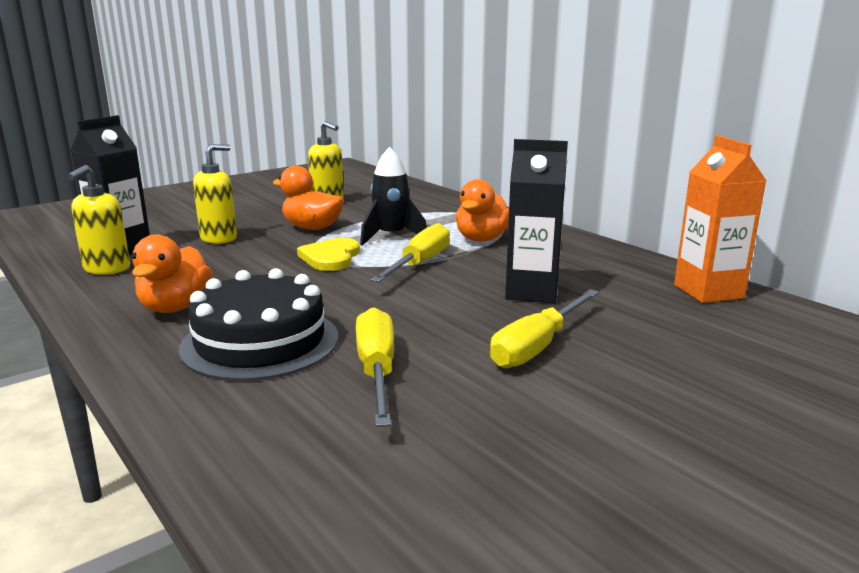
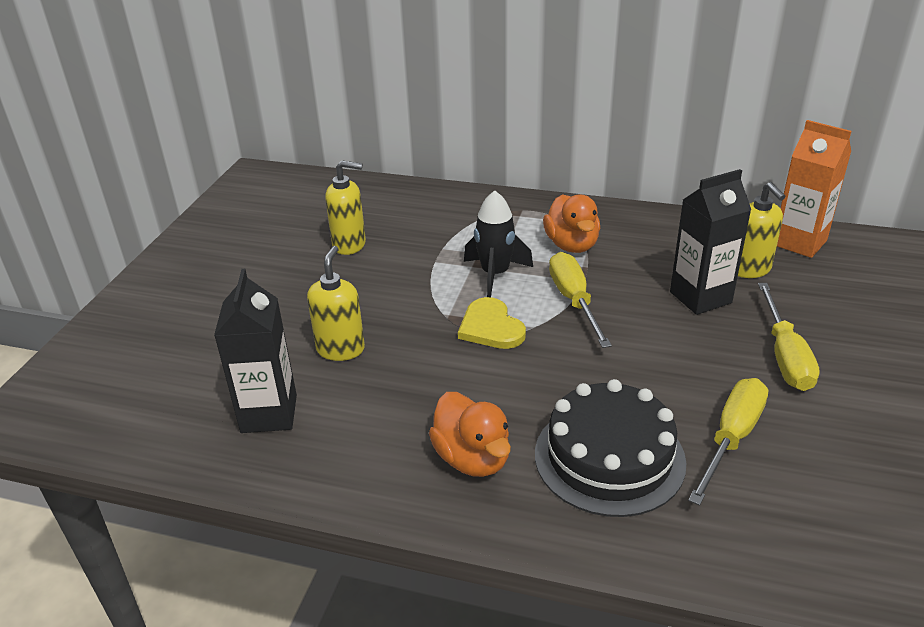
camera: 35 degrees left, 15 degrees up
yellow soap dispenser [67,165,130,275] -> yellow soap dispenser moved to [738,182,786,278]
orange duck [273,166,344,230] -> none
yellow screwdriver [356,307,394,427] -> yellow screwdriver turned 75 degrees clockwise [688,378,768,506]

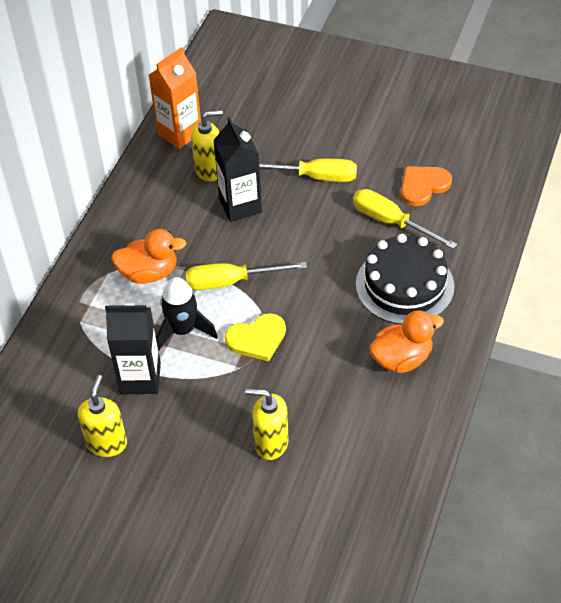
camera: 85 degrees left, 15 degrees up
black carton [214,269,297,433] -> black carton moved to [105,303,161,394]
none -> orange heart [401,166,452,206]

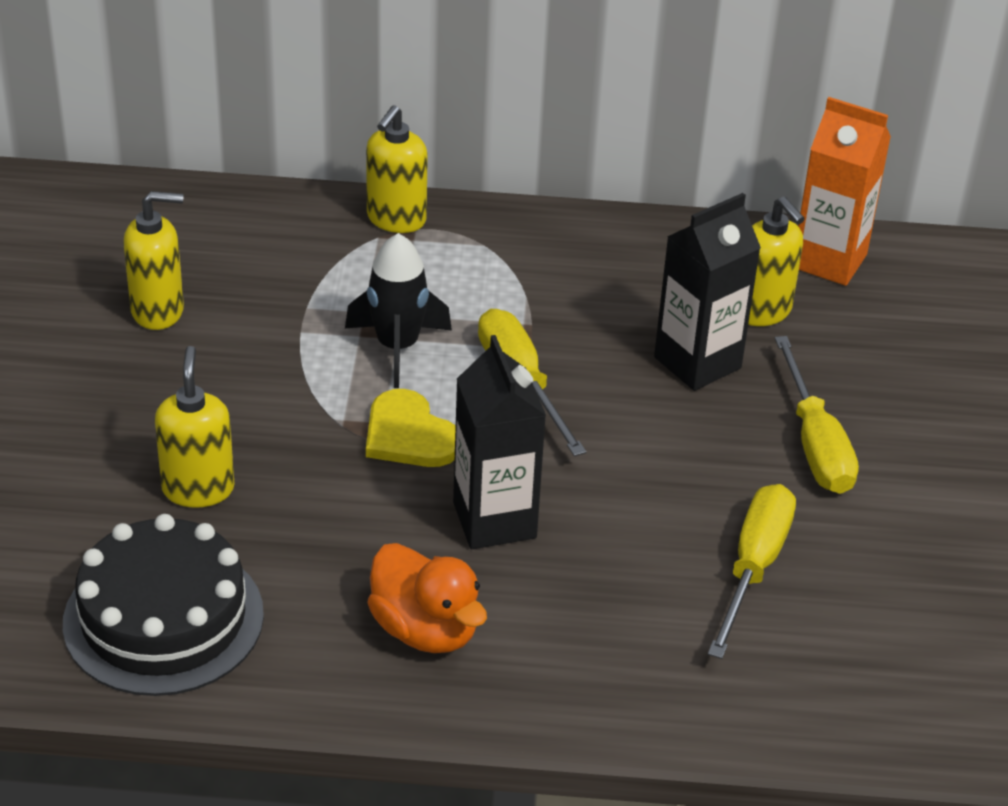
camera: 70 degrees right, 10 degrees down
black carton [105,303,161,394] -> black carton moved to [453,335,546,549]
orange duck [111,229,186,284] -> none
black cake [356,234,454,325] -> black cake moved to [63,514,264,696]
orange heart [401,166,452,206] -> none
none -> yellow soap dispenser [366,105,428,233]

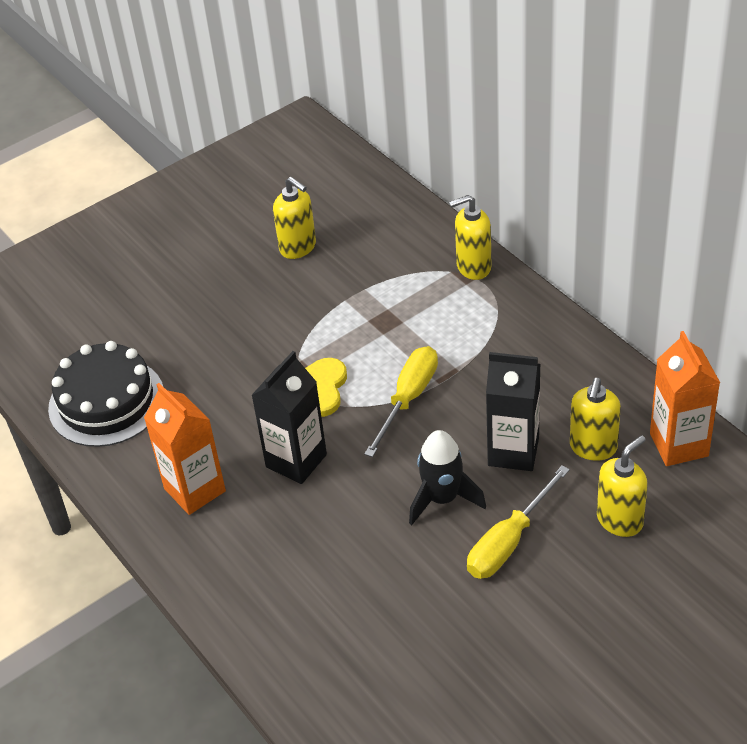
camera: 55 degrees right, 5 degrees up
yellow soap dispenser [155,346,234,508] -> yellow soap dispenser moved to [597,435,647,537]
black rocket [345,233,452,388] -> black rocket moved to [409,430,486,525]
orange duck [367,543,487,653] -> orange carton [144,383,226,515]
yellow screwdriver [708,484,796,659] -> none

